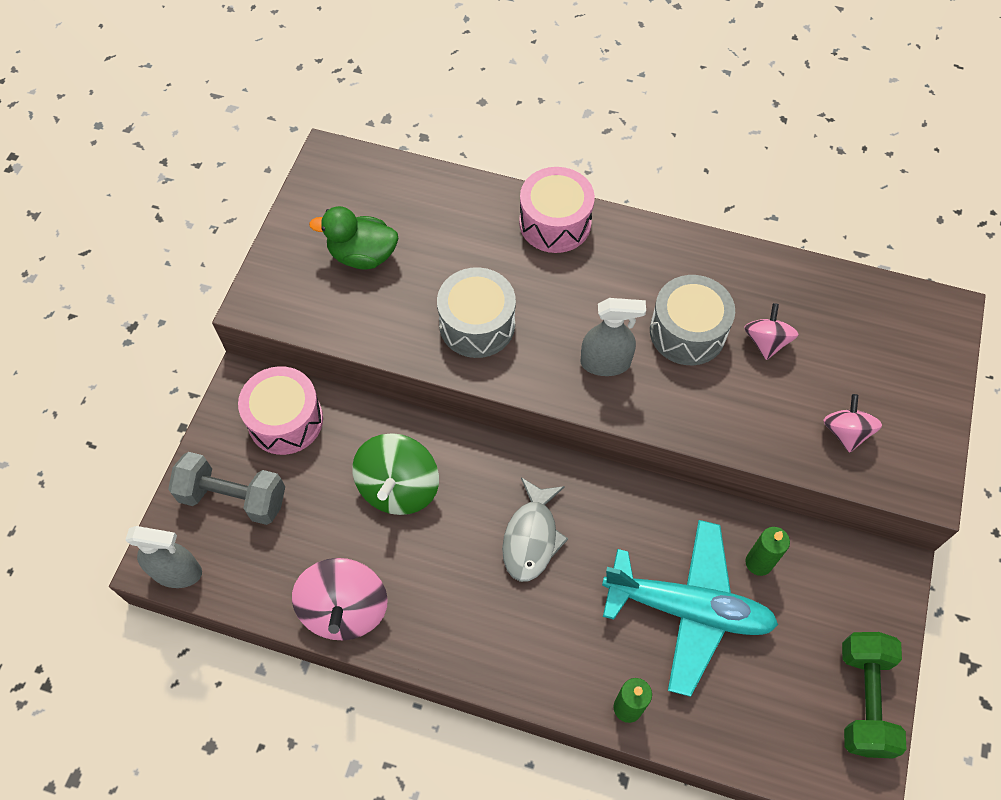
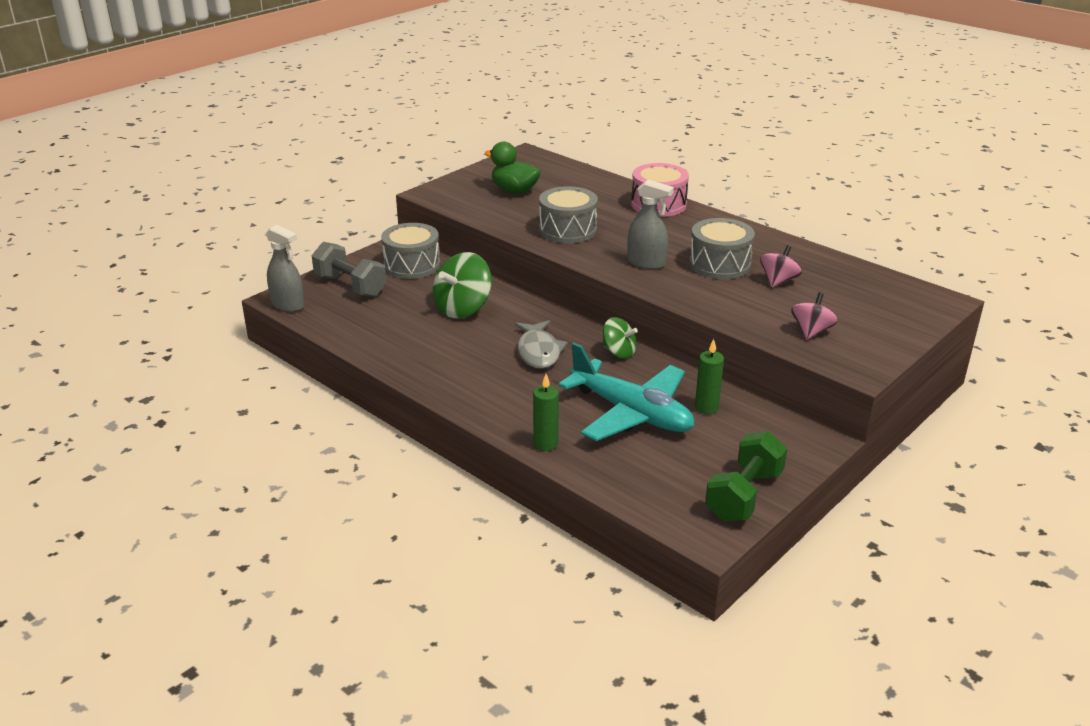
camera: 25 degrees right, 30 degrees down
pink drum [238,366,323,455] -> grey drum [381,223,440,279]
pink spinning top [292,558,388,640] -> none
grey fish [502,477,568,582] -> grey fish turned 45 degrees counterclockwise [515,320,567,369]
none -> green spinning top [603,317,638,359]

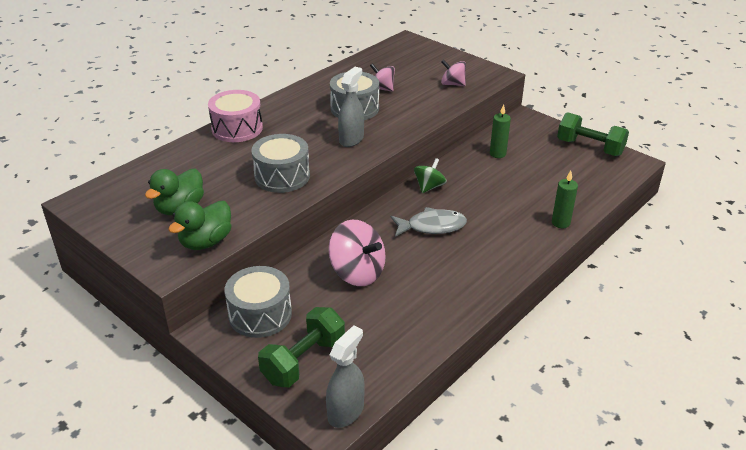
camera: 90 degrees left, 5 degrees up
grey dumbbell [312,242,387,297] -> green dumbbell [258,307,345,387]
green spinning top [433,252,492,318] -> pink spinning top [329,220,386,286]
turquoise plane [558,342,694,441] -> none
none -> green duck [168,201,231,250]

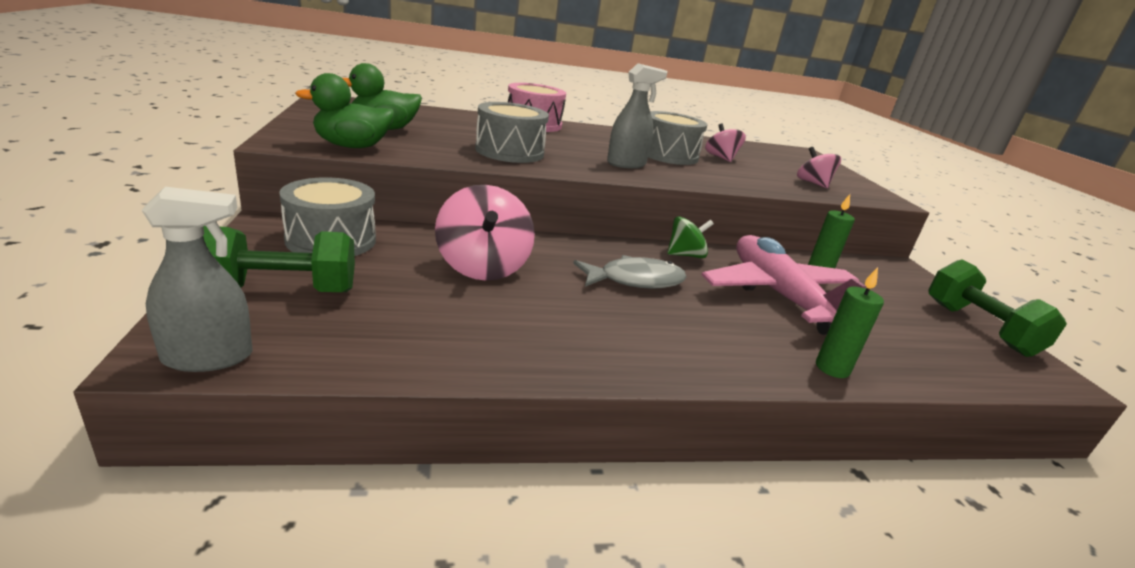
camera: 35 degrees right, 10 degrees down
grey fish [390,207,467,237] -> grey fish turned 45 degrees counterclockwise [573,255,687,289]
none -> pink plane [702,235,866,335]

